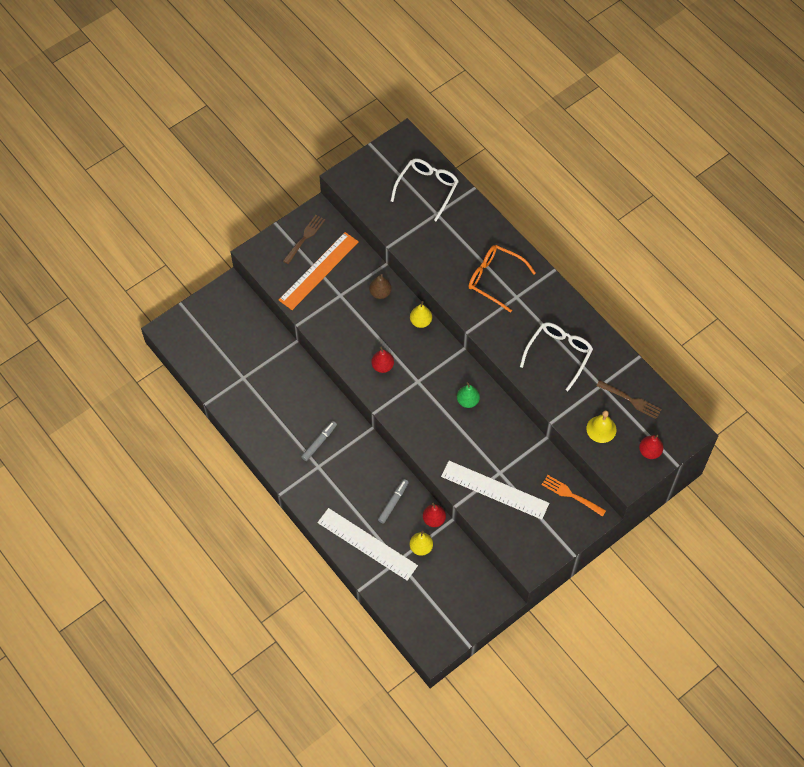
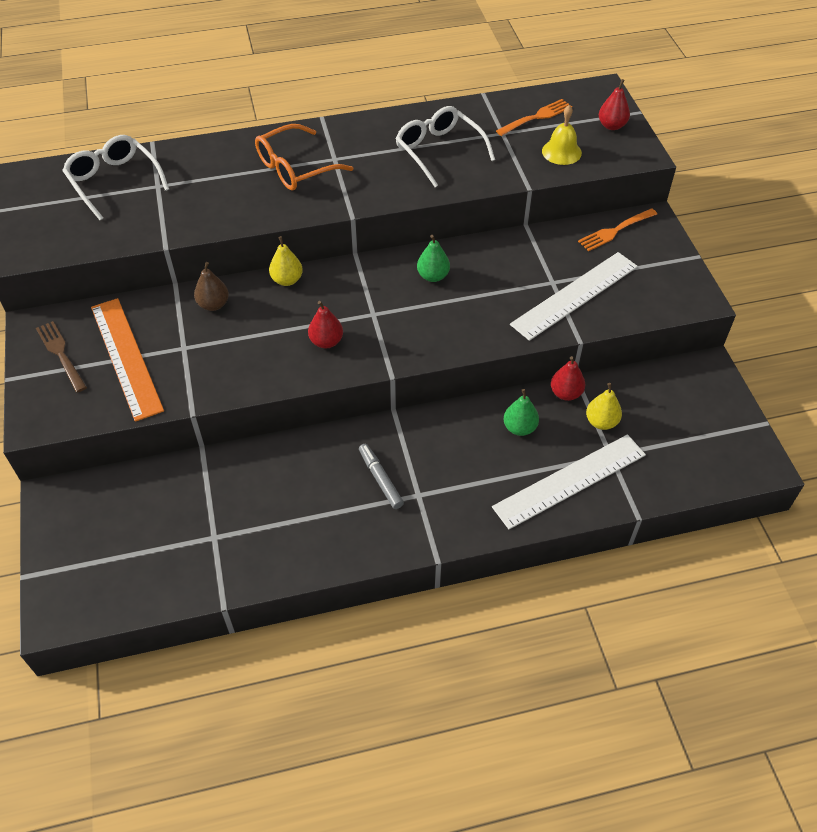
camera: 65 degrees left, 10 degrees down
grey marker [378,479,409,524] -> green pear [504,389,539,436]
brown fork [597,380,662,419] -> orange fork [496,99,572,136]

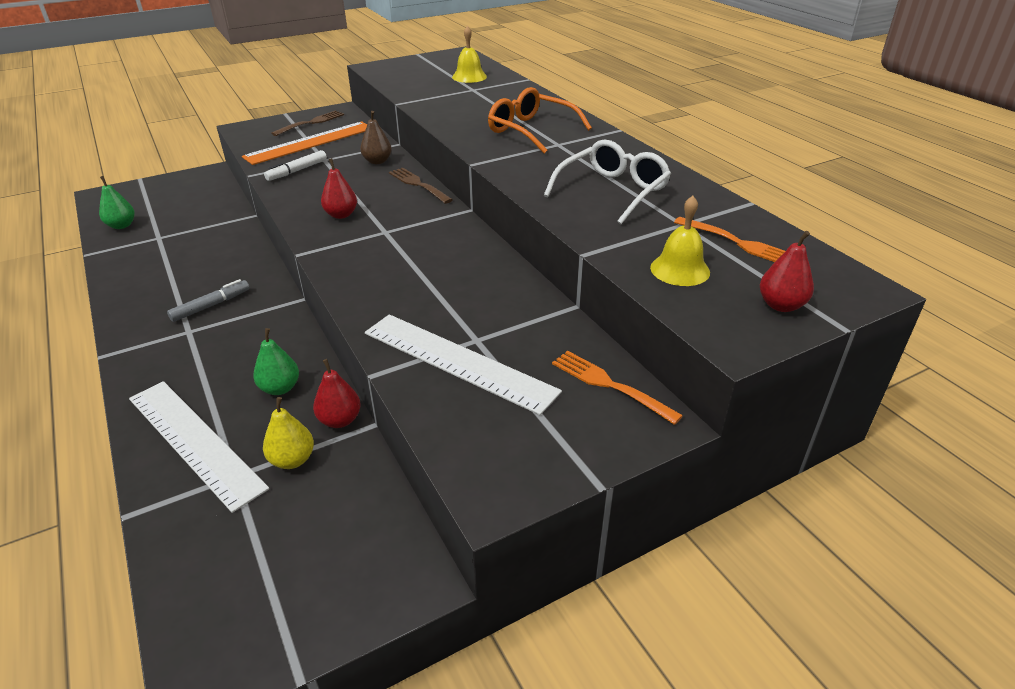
camera: 75 degrees right, 15 degrees down
white glasses [62,135,169,220] -> yellow bell [452,26,487,83]
yellow pear [269,236,303,286] -> brown fork [389,168,453,204]
green pear [417,235,450,282] -> green pear moved to [99,176,135,229]
none -> white marker [264,150,327,181]

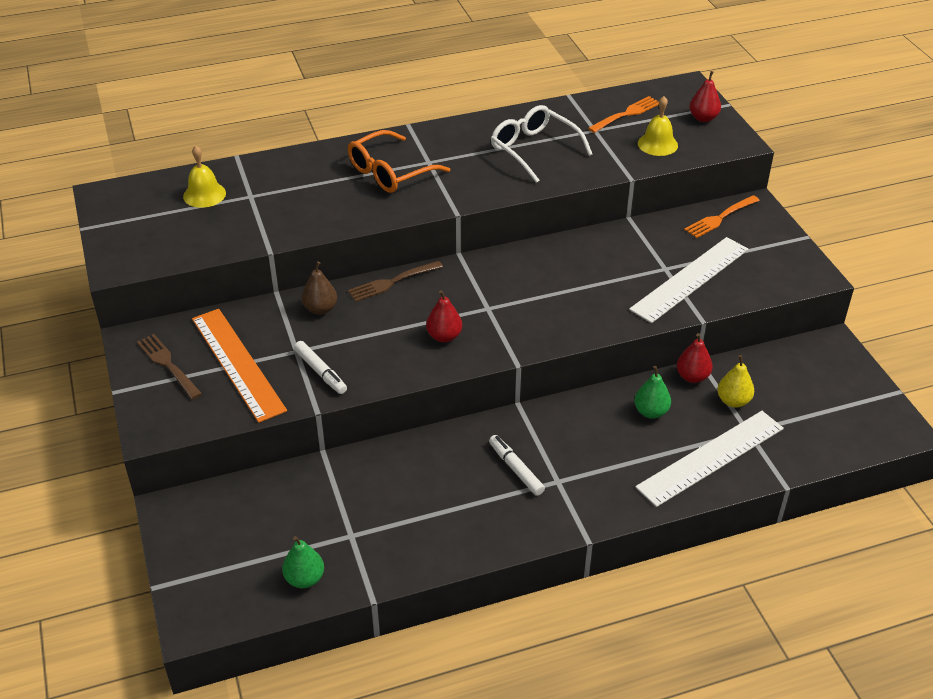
camera: 80 degrees left, 5 degrees up
grey marker [167,279,250,322] -> white marker [489,435,545,496]

